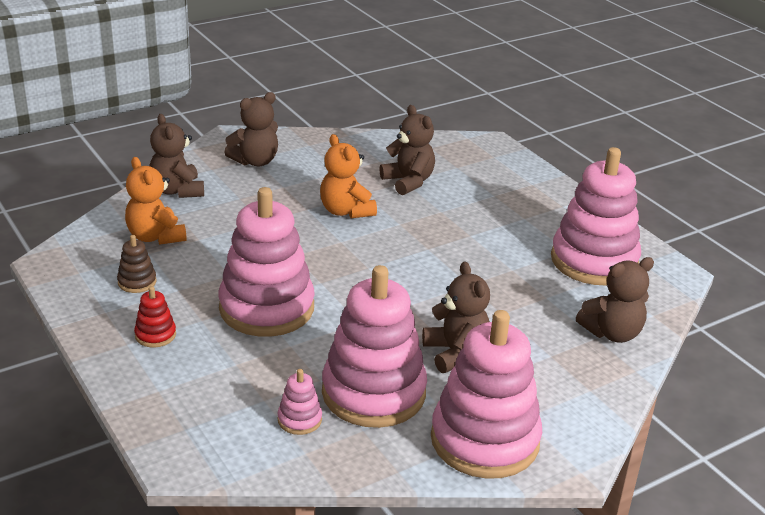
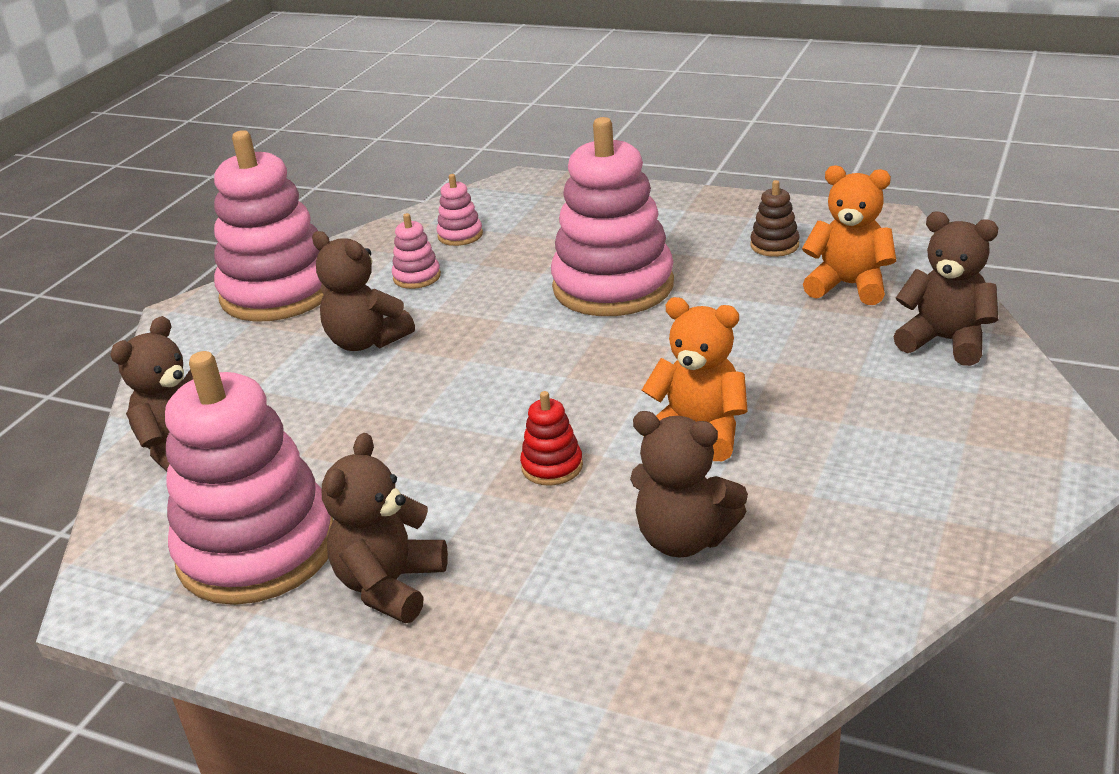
camera: 150 degrees right, 0 degrees up
red stacking toy [134,286,176,347] -> red stacking toy moved to [520,391,583,486]
brown teddy bear [224,92,278,166] -> brown teddy bear moved to [322,433,448,623]
pink stacking toy [322,265,427,428] -> pink stacking toy [392,213,441,289], size x0.41

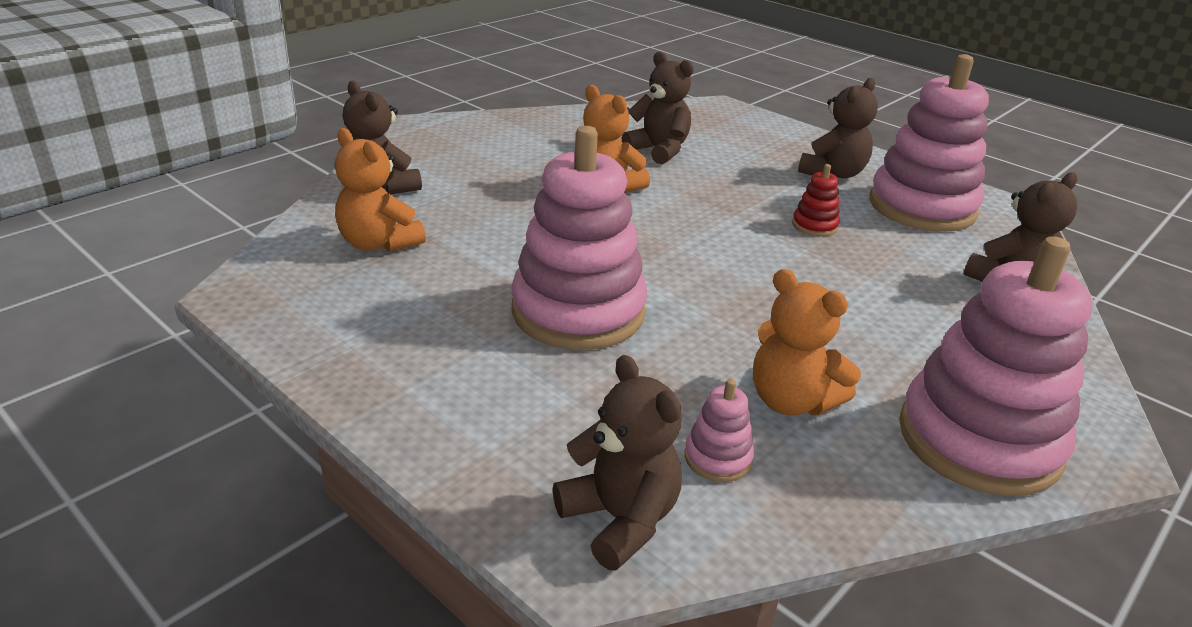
camera: 165 degrees left, 0 degrees up
brown teddy bear [312,231,415,351] -> brown teddy bear moved to [553,355,682,571]
pink stacking toy [392,213,441,289] -> orange teddy bear [753,269,861,416]
red stacking toy [520,391,583,486] -> red stacking toy moved to [792,164,840,237]
brown stacking toy [750,180,800,257] -> none

